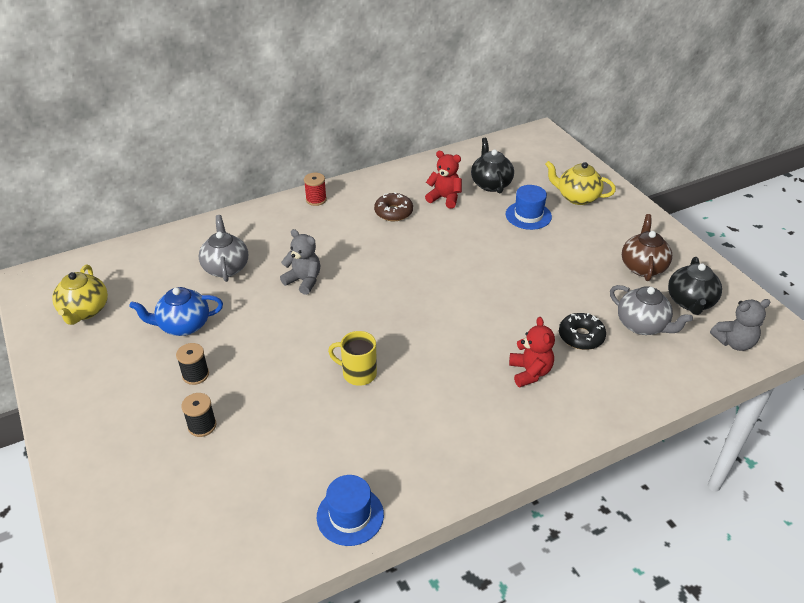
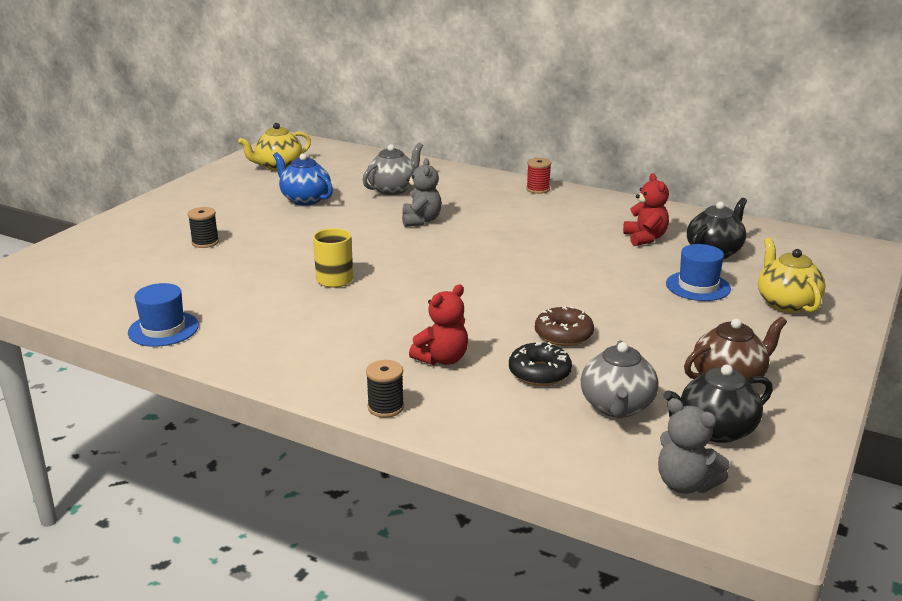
camera: 55 degrees right, 15 degrees down
black spool [176,343,209,385] -> black spool moved to [366,360,404,418]
brown donut [374,192,413,221] -> brown donut moved to [535,306,594,346]

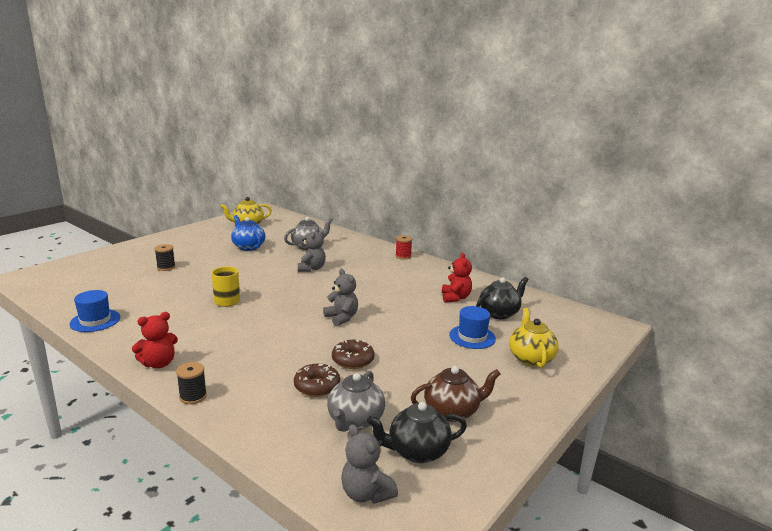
camera: 10 degrees right, 5 degrees down
red teddy bear [409,284,468,365] -> red teddy bear moved to [132,312,178,368]
black donut [509,342,572,386] -> brown donut [294,363,340,397]
none -> grey teddy bear [323,269,358,326]

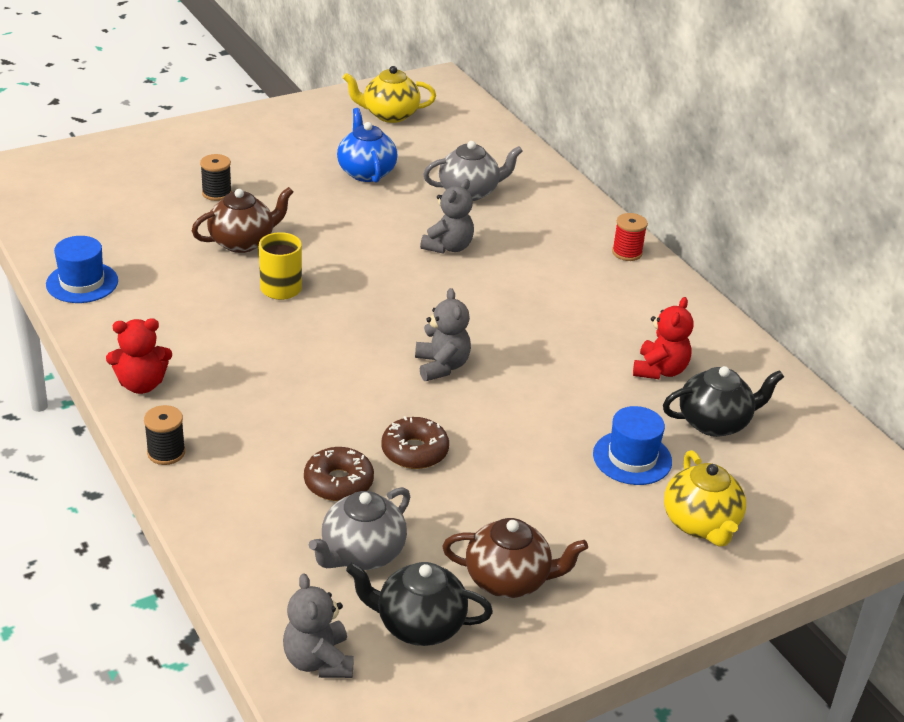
camera: 20 degrees right, 15 degrees up
yellow teapot [509,308,559,368] -> yellow teapot turned 150 degrees clockwise [664,450,746,546]
none -> brown teapot [192,187,293,253]

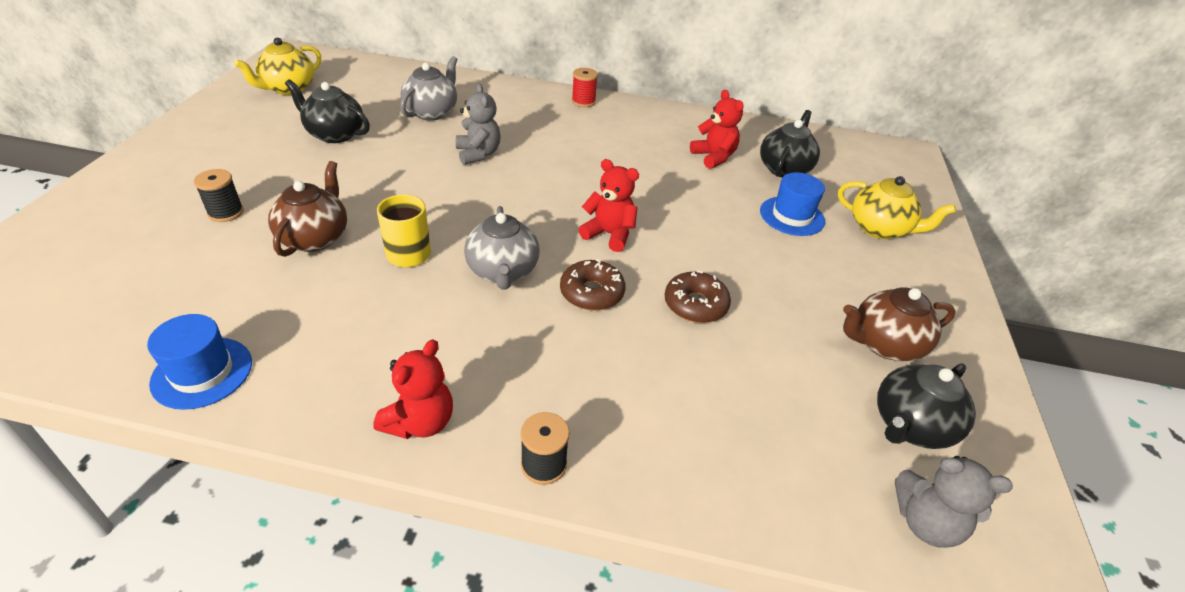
camera: 50 degrees left, 5 degrees up
brown donut [304,447,374,501] -> brown donut moved to [560,259,625,311]
grey teapot [309,487,410,570] -> grey teapot moved to [464,206,540,290]
blue teapot [337,108,398,183] -> black teapot [285,79,370,143]
grey teddy bear [415,288,471,381] -> red teddy bear [578,159,639,252]
brown teapot [443,518,588,598] -> brown teapot turned 150 degrees counterclockwise [843,287,956,361]

